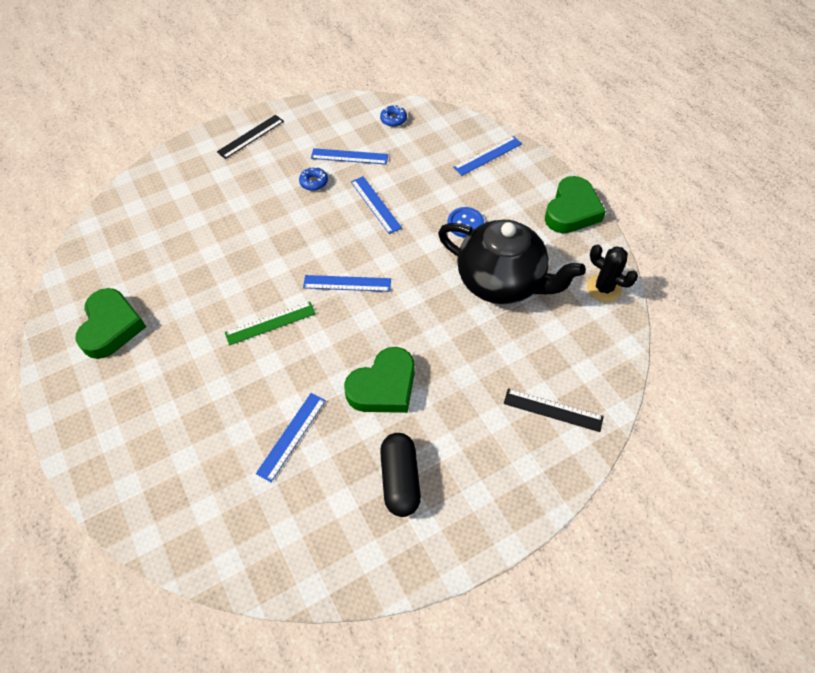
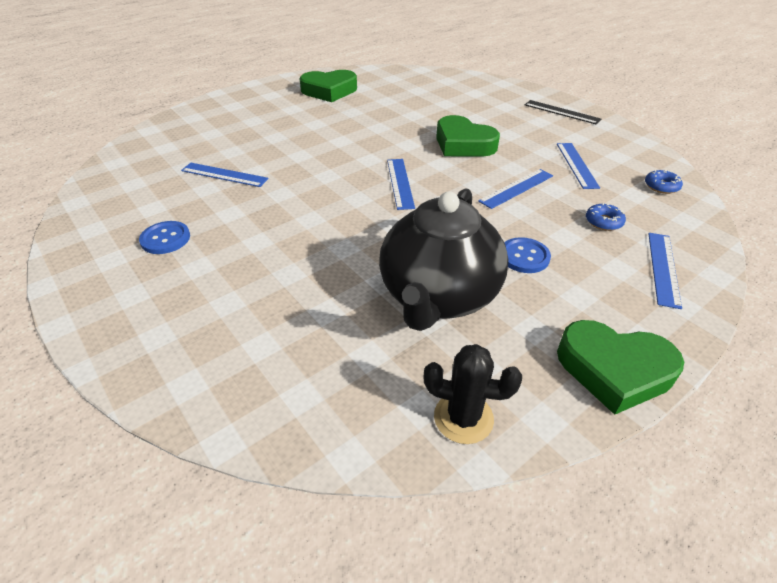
camera: 80 degrees right, 15 degrees down
green ruler [225,302,316,345] -> none
blue donut [299,166,328,191] -> blue donut moved to [586,203,626,231]
green heart [344,347,415,413] -> green heart moved to [436,115,500,157]
black capsule [380,433,421,517] -> blue button [139,221,190,254]
blue ruler [453,136,522,176] -> blue ruler turned 60 degrees clockwise [648,233,682,309]
black ruler [504,389,604,432] -> none
black cactus [587,244,638,302] -> black cactus turned 75 degrees clockwise [423,344,522,444]

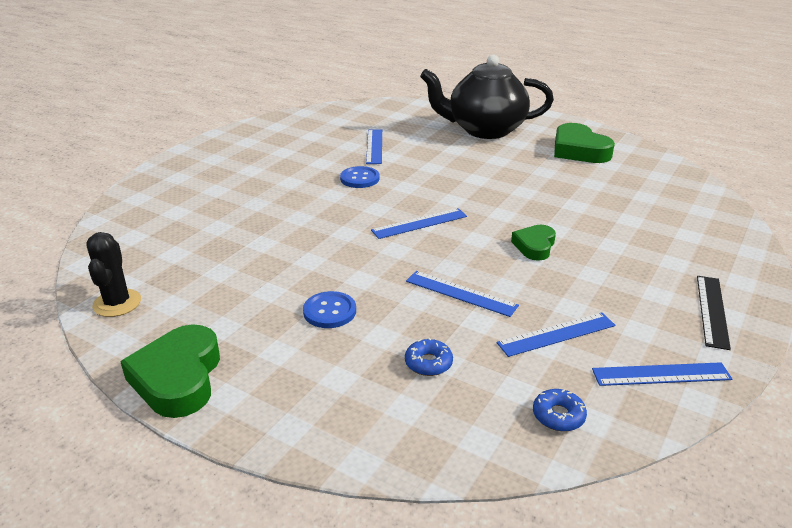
camera: 70 degrees right, 10 degrees down
blue button [139,221,190,254] -> blue button moved to [340,166,380,188]
black teapot [379,188,508,331] -> black teapot moved to [420,55,554,139]
green heart [436,115,500,157] -> green heart [511,225,556,261], size x0.60
blue ruler [648,233,682,309] -> blue ruler moved to [592,362,732,386]

